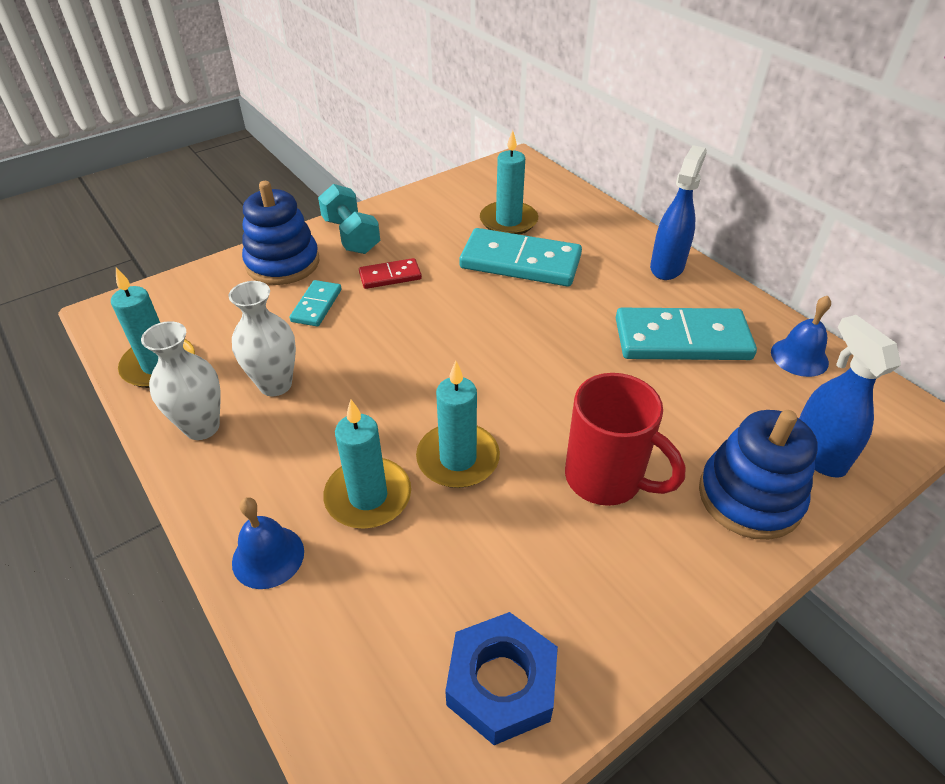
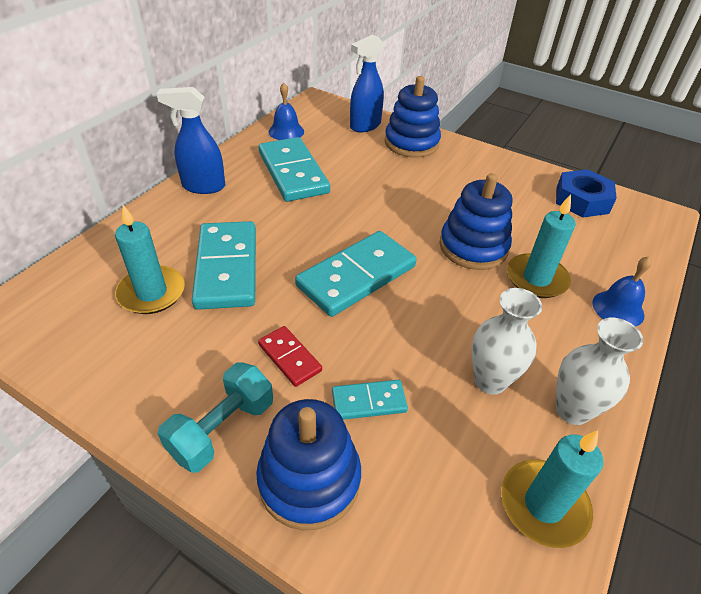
camera: 115 degrees left, 0 degrees up
turquoise candle [416,361,500,488] -> blue stacking toy [439,173,513,270]
red mug [565,373,686,506] -> none
none -> turquoise domino [295,231,417,317]

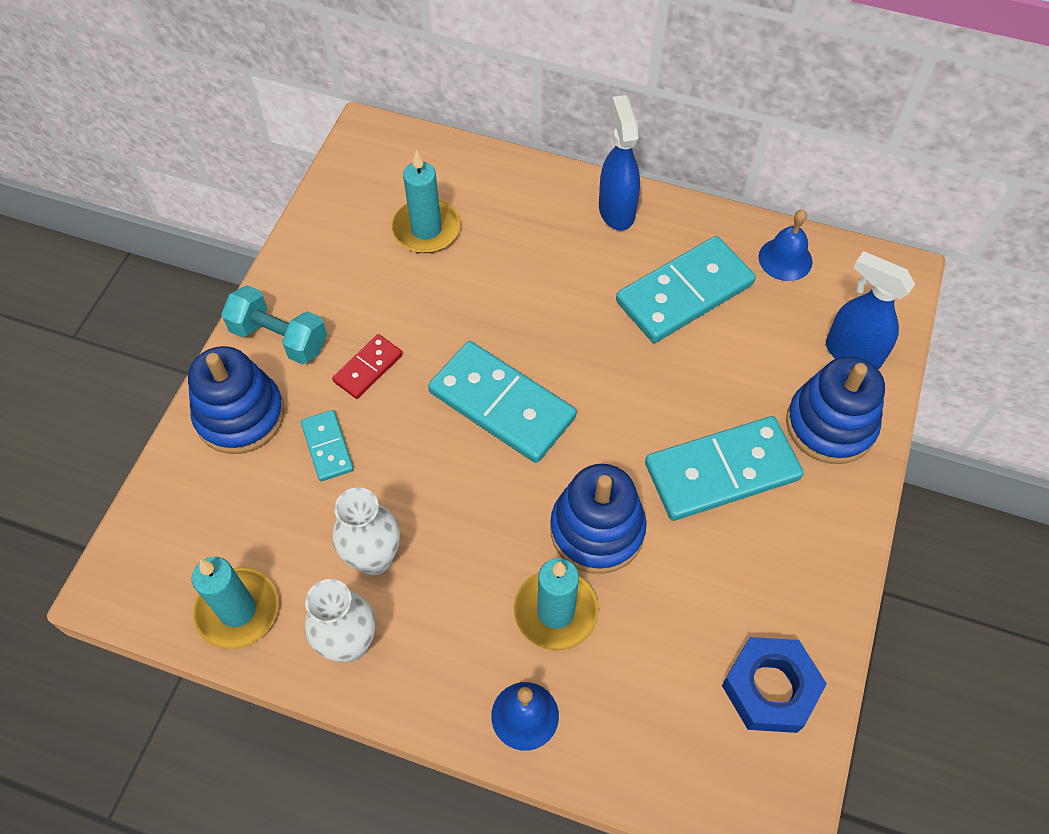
camera: 80 degrees right, 15 degrees up
turquoise domino [192,221,256,310] -> turquoise domino moved to [645,416,804,521]

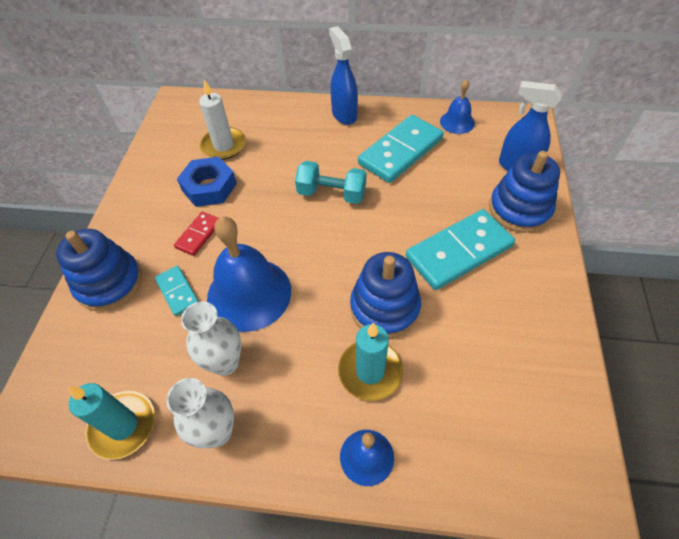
camera: 10 degrees left, 5 degrees down
turquoise dumbbell [221,285,327,364] -> turquoise dumbbell moved to [295,161,366,204]
turquoise candle [391,150,461,253] -> white candle [199,80,246,160]
turquoise domino [428,341,576,463] -> none
blue nut [722,637,827,733] -> blue nut moved to [177,157,237,207]
none -> blue bell [207,217,291,332]

